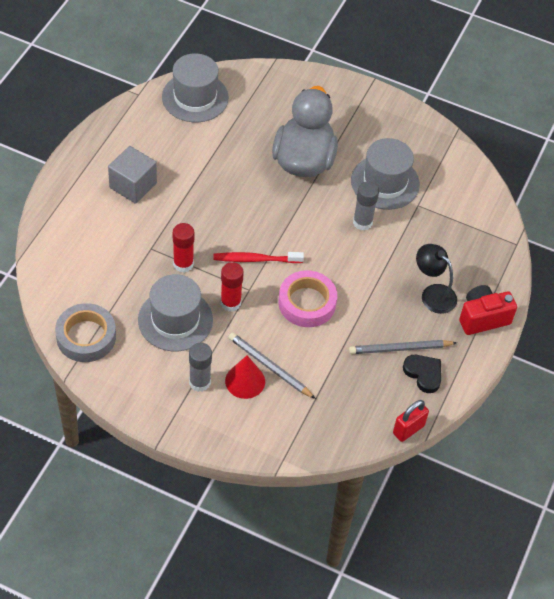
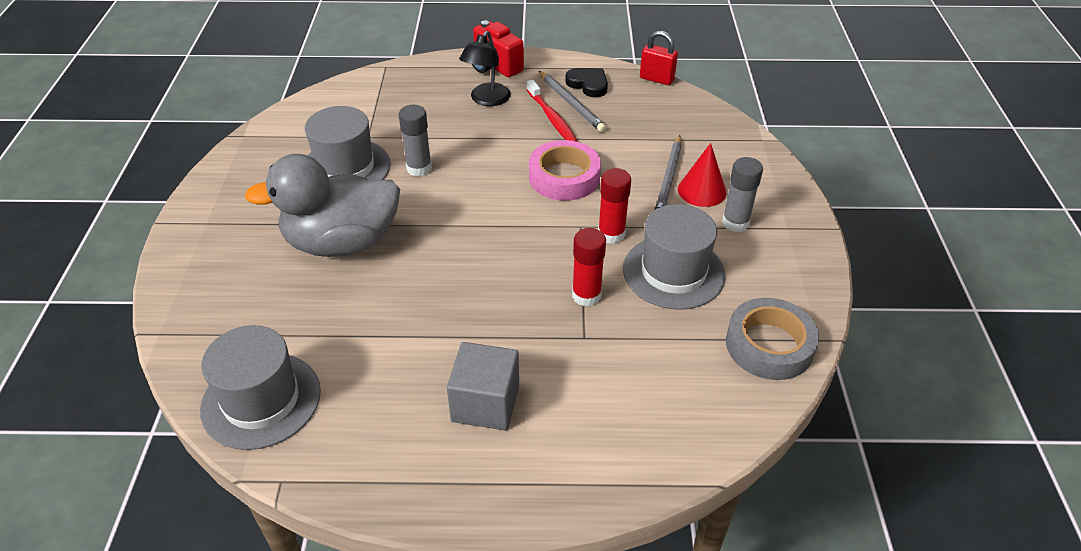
camera: 110 degrees left, 10 degrees down
red toothbrush [213,252,304,263] -> red toothbrush moved to [527,80,578,142]
black heart [403,355,441,393] -> black heart turned 105 degrees clockwise [565,68,608,97]

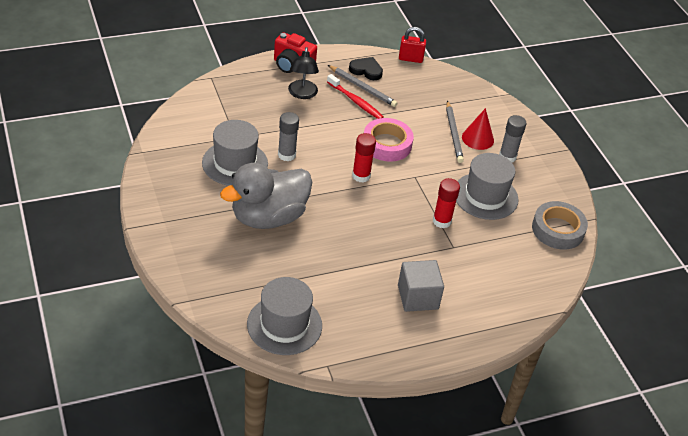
camera: 25 degrees left, 0 degrees up
red glue stick [598,168,631,244] -> red glue stick moved to [352,133,376,183]

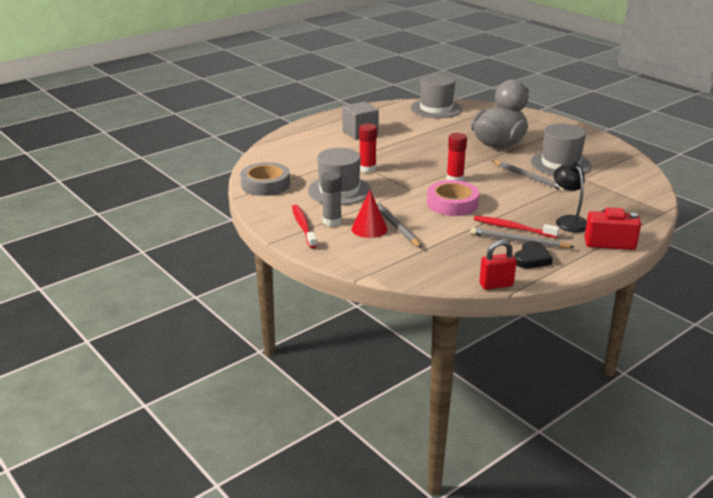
camera: 165 degrees right, 15 degrees down
grey glue stick [278,112,299,162] -> grey pencil [492,160,566,191]
black heart [349,57,383,80] -> black heart turned 60 degrees counterclockwise [514,241,553,269]
none -> red toothbrush [292,205,317,248]

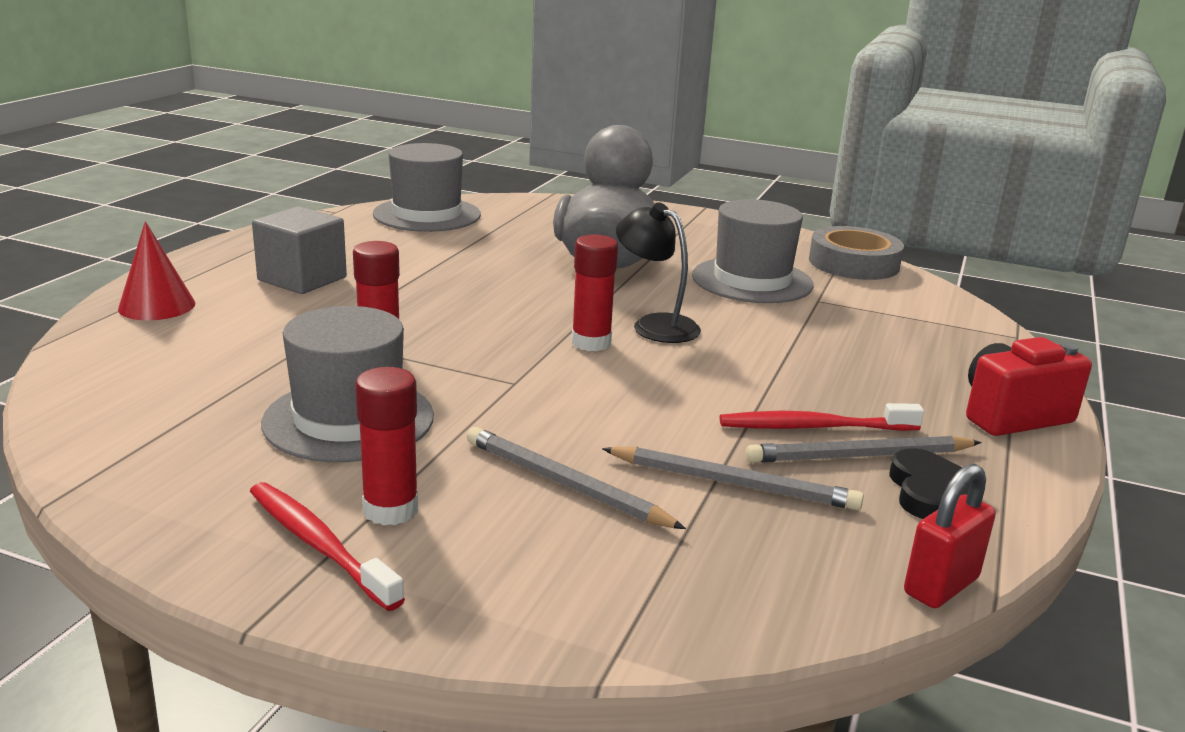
camera: 30 degrees left, 5 degrees down
grey tape [240,162,290,196] -> grey tape moved to [809,226,904,280]
grey glue stick [321,171,342,226] -> red glue stick [355,367,418,526]
red cone [352,190,388,238] -> red cone moved to [118,221,195,320]
pink tape [427,180,479,216] -> none
grey pencil [492,160,566,191] -> grey pencil moved to [602,447,864,510]
black lamp [553,162,587,232] -> black lamp moved to [616,203,701,343]

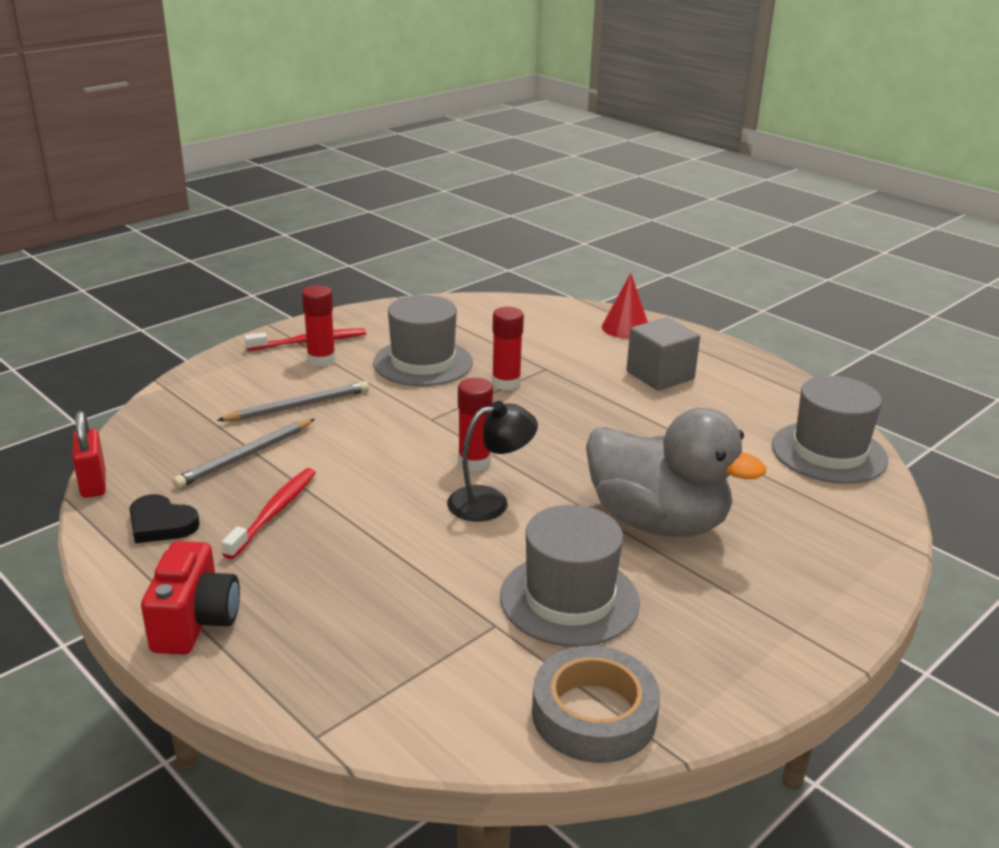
camera: 115 degrees right, 5 degrees up
grey pencil [746,435,982,463] -> none

